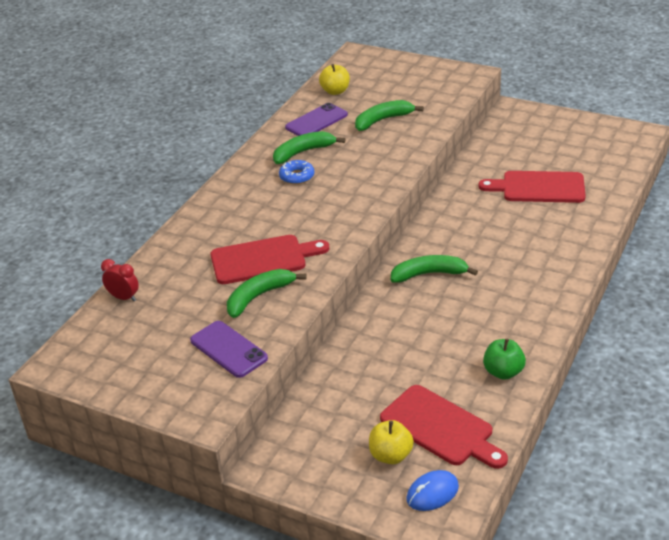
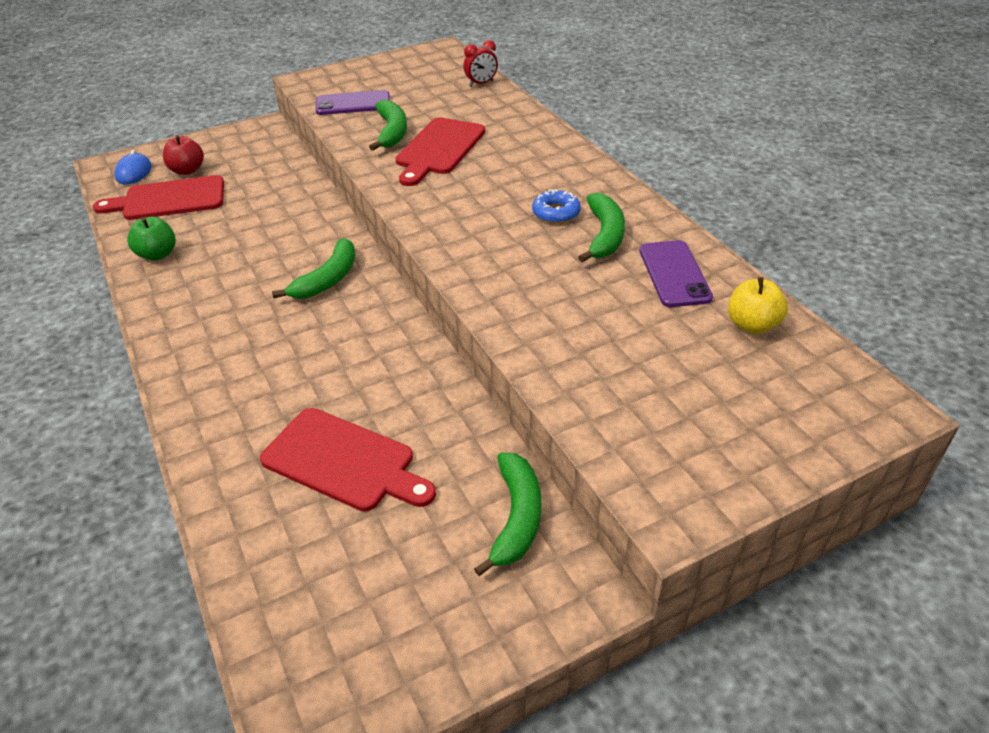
camera: 125 degrees right, 5 degrees up
green banana [355,100,424,131] -> green banana moved to [474,452,541,576]
yellow apple [369,420,414,464] -> red apple [163,135,204,175]
red cutting board [478,171,586,203] -> red cutting board turned 75 degrees clockwise [260,408,436,511]

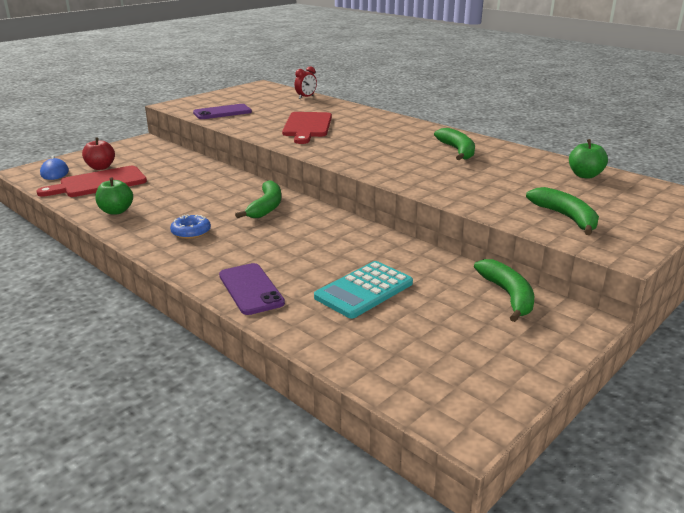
camera: 20 degrees left, 15 degrees down
red cutting board [260,408,436,511] -> turquoise calculator [314,261,413,318]
green banana [369,100,407,151] -> green banana moved to [526,187,599,235]
blue donut [532,189,581,223] -> blue donut moved to [170,214,211,239]
purple phone [640,240,713,307] -> purple phone moved to [219,263,285,315]
yellow apple [728,277,788,334] -> green apple [569,139,608,179]

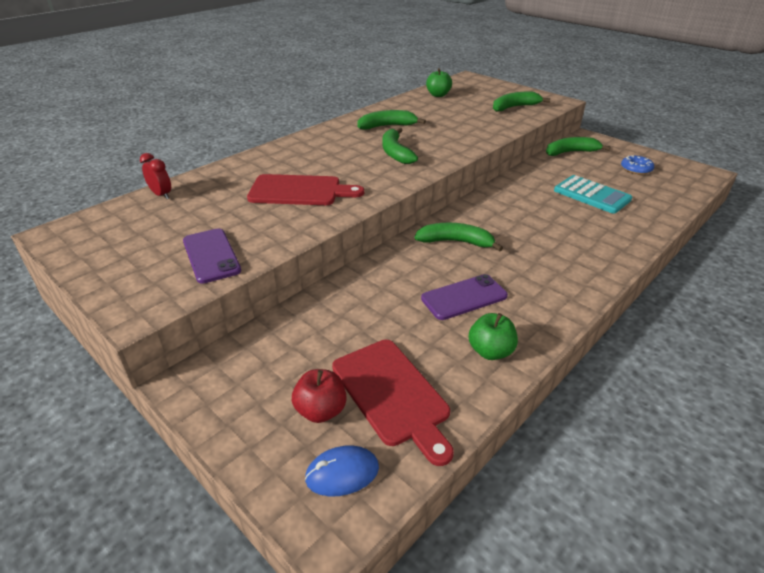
camera: 90 degrees left, 10 degrees up
blue donut [170,214,211,239] -> blue donut moved to [621,155,654,174]
purple phone [219,263,285,315] -> purple phone moved to [421,274,508,320]
none -> green banana [382,128,418,164]

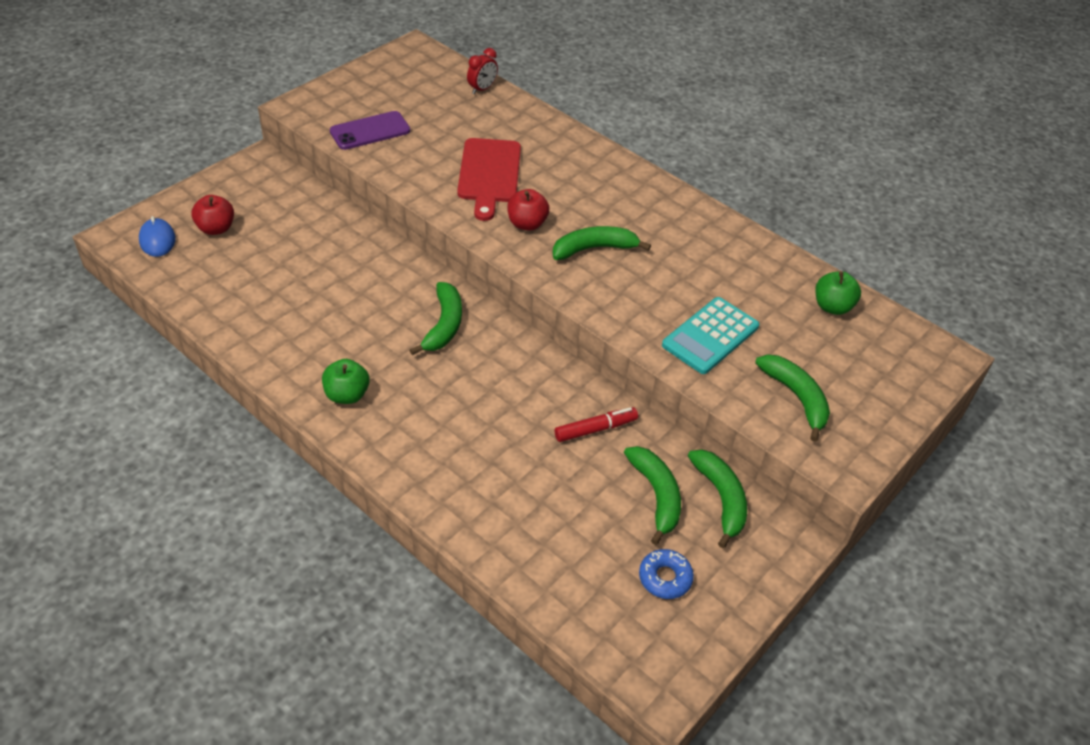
camera: 85 degrees right, 10 degrees up
red cutting board [332,340,454,466] -> none
green banana [357,110,426,129] -> green banana moved to [624,446,681,545]
purple phone [421,274,508,320] -> none
green apple [468,313,518,360] -> green apple moved to [322,359,369,404]
turquoise calculator [554,175,632,214] -> turquoise calculator moved to [662,297,759,374]
none -> red apple [507,189,549,231]
none -> red marker [555,407,638,442]

